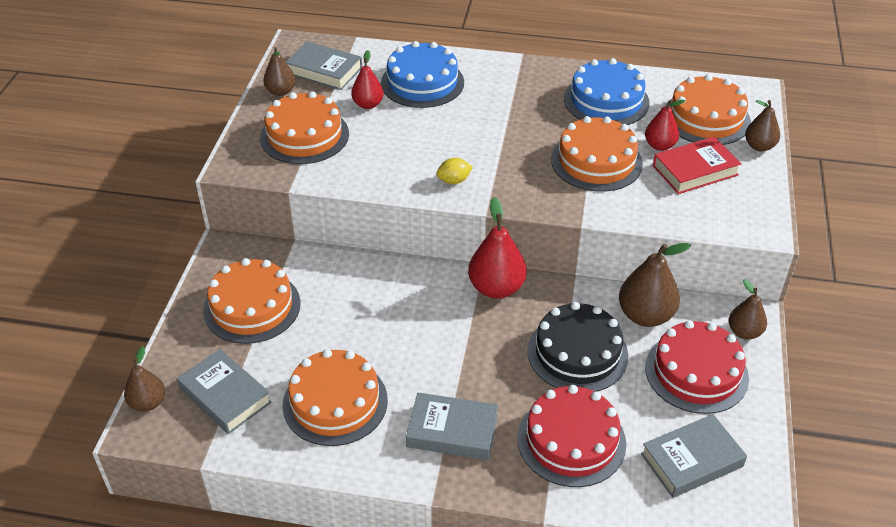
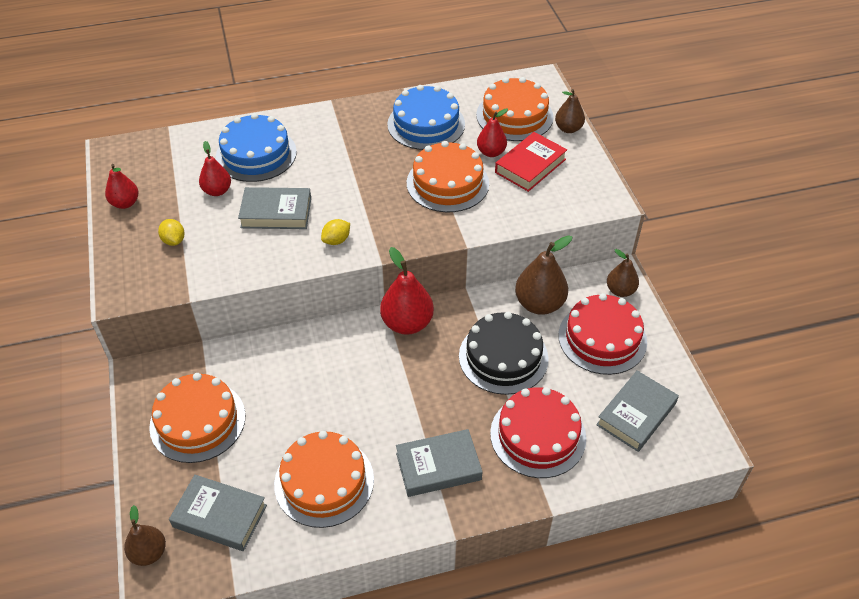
camera: 25 degrees left, 5 degrees up
orange cake [260,91,349,164] -> yellow lemon [158,219,185,246]
brown pear [263,47,296,96] -> red pear [105,164,139,209]
grey book [286,41,362,90] -> grey book moved to [238,187,311,229]

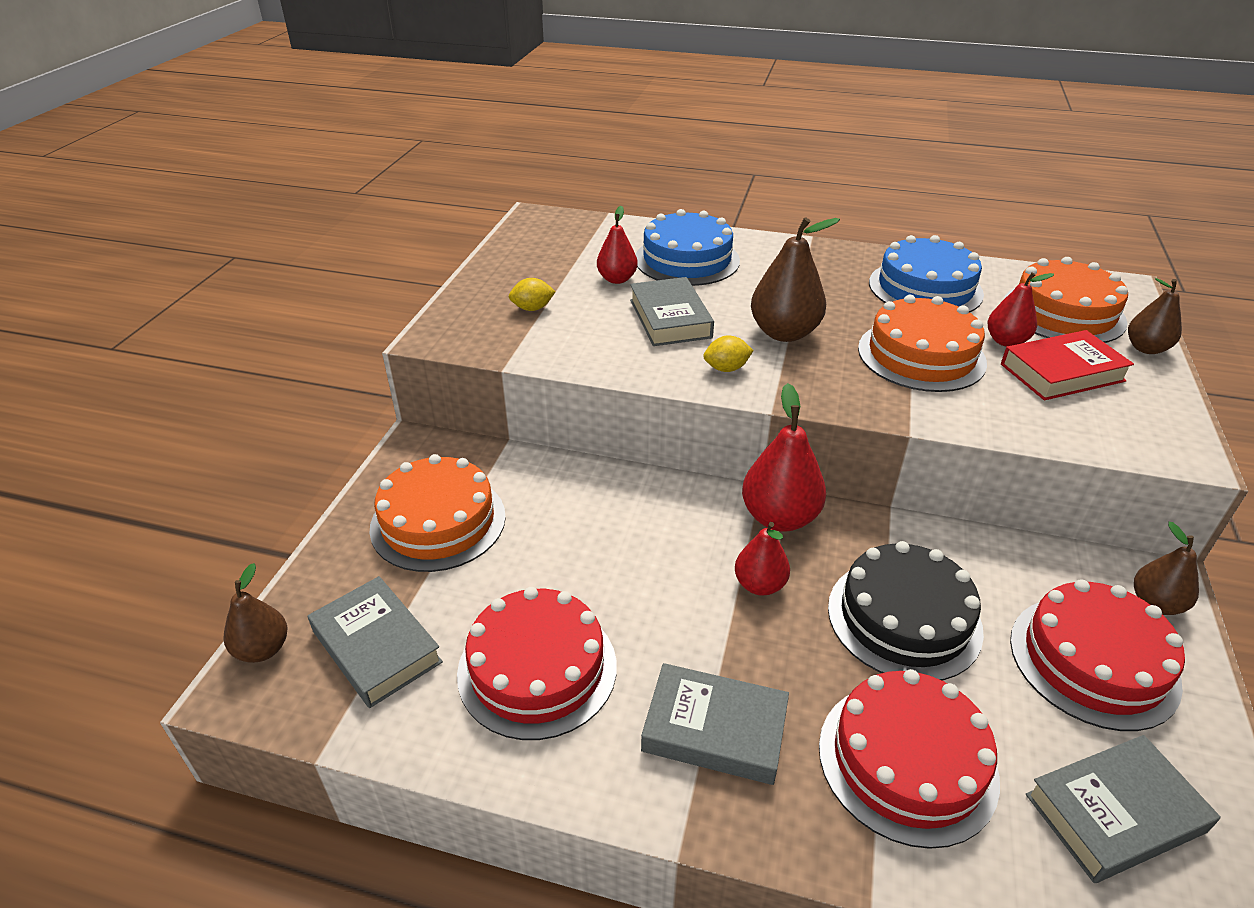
camera: 30 degrees right, 10 degrees down
red pear [105,164,139,209] -> red pear moved to [735,522,790,596]
yellow lemon [158,219,185,246] -> yellow lemon turned 75 degrees clockwise [509,278,556,311]
grey book [238,187,311,229] -> grey book turned 45 degrees clockwise [630,277,714,346]
orange cake [274,431,374,528] -> red cake [457,587,617,740]
brown pear [515,235,572,315] -> brown pear moved to [751,217,840,342]

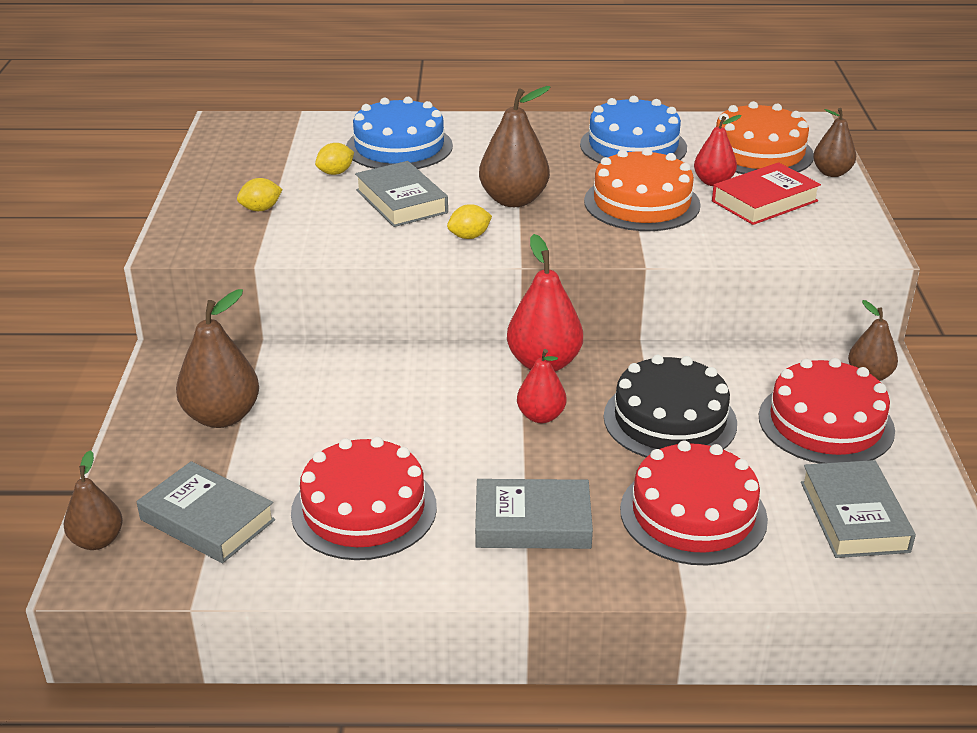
camera: 15 degrees left, 5 degrees down
orange cake [370,454,506,572] -> brown pear [176,289,259,428]
red pear [597,206,638,284] -> yellow lemon [315,143,354,175]
grey book [1026,735,1221,883] -> grey book turned 60 degrees counterclockwise [801,460,916,558]

